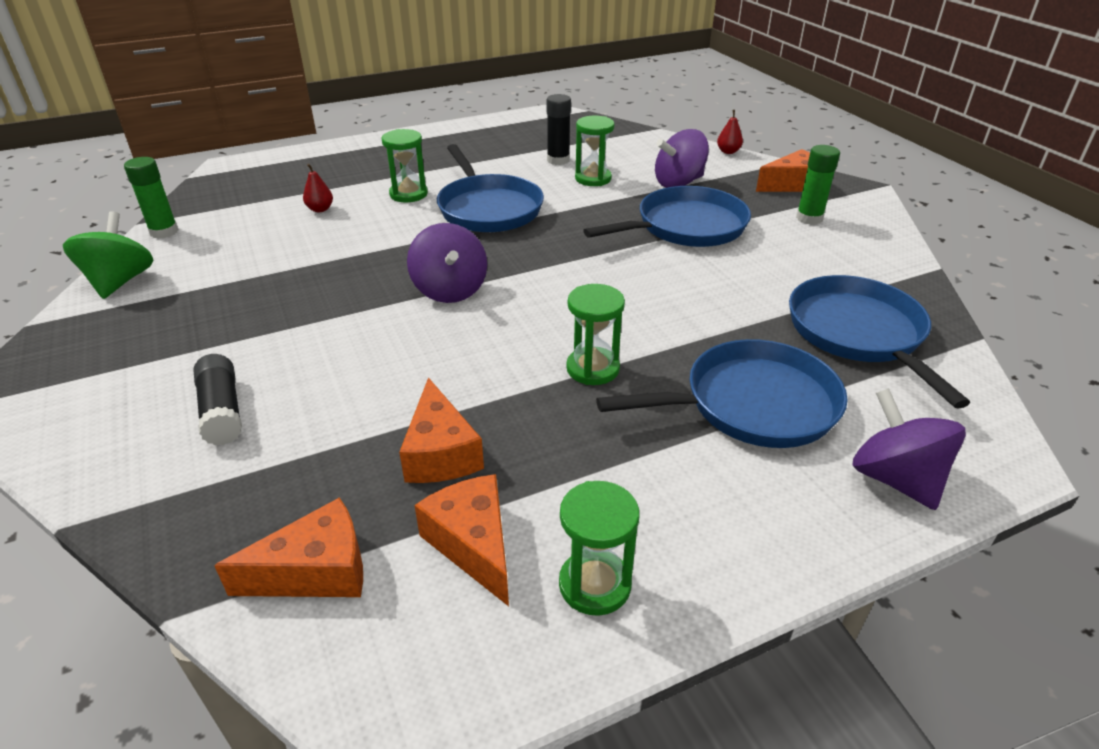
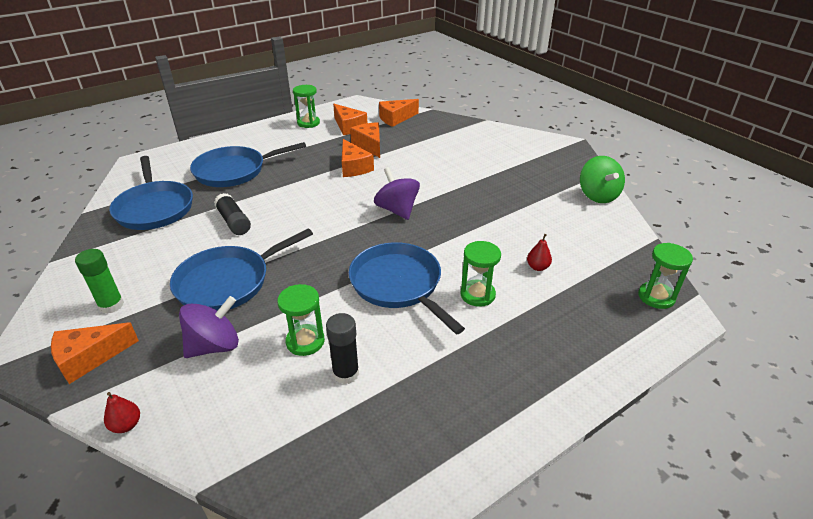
camera: 170 degrees right, 0 degrees up
green glue stick [124,157,179,239] -> none
black glue stick [194,354,242,445] -> black glue stick moved to [214,193,251,235]
green hourglass [566,284,625,385] -> green hourglass moved to [638,243,693,309]
purple spinning top [852,388,966,510] -> none
none -> orange cheese [342,139,374,177]

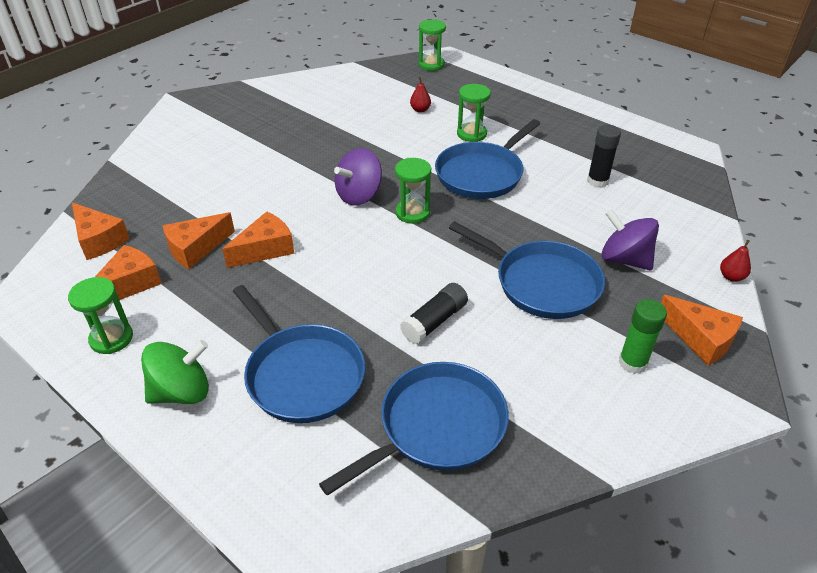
camera: 105 degrees left, 5 degrees up
green hourglass [277,284,325,356] -> green hourglass moved to [395,158,431,224]
green spinning top [580,156,625,203] -> green spinning top moved to [141,340,209,404]

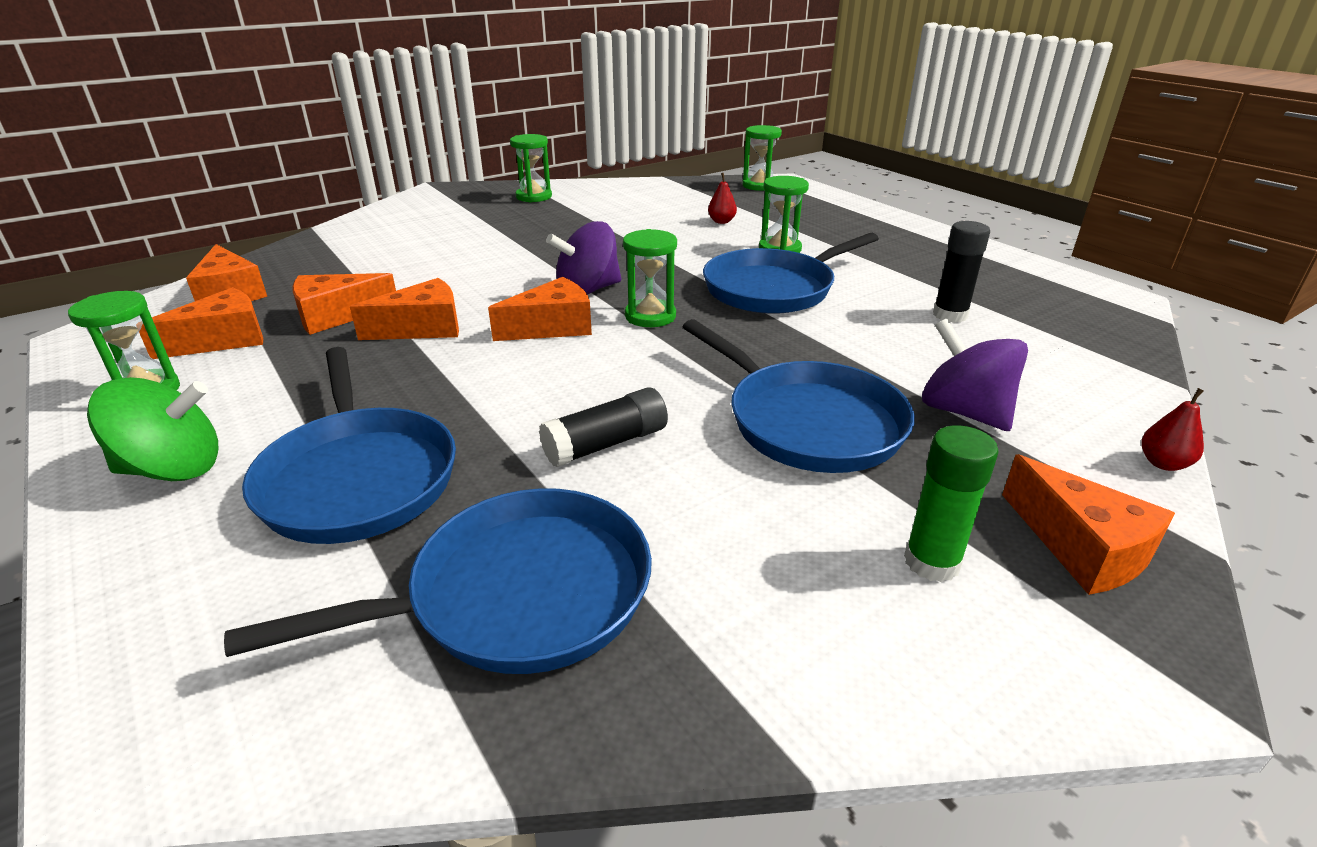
camera: 15 degrees right, 10 degrees down
none -> orange cheese [488,277,592,341]
none -> green hourglass [510,134,552,203]

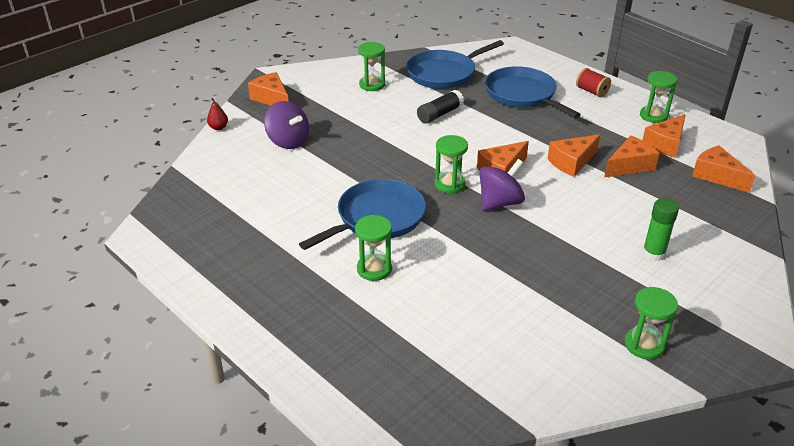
camera: 170 degrees right, 5 degrees up
green spinning top [87,377,218,481] -> red spool [576,68,611,97]
blue pan [683,319,915,473] -> none
red pear [708,173,737,224] -> none
green hourglass [742,125,782,191] -> green hourglass moved to [358,42,385,91]
green glue stick [904,425,999,582] -> green glue stick moved to [642,198,679,261]
black glue stick [933,221,990,323] -> none

